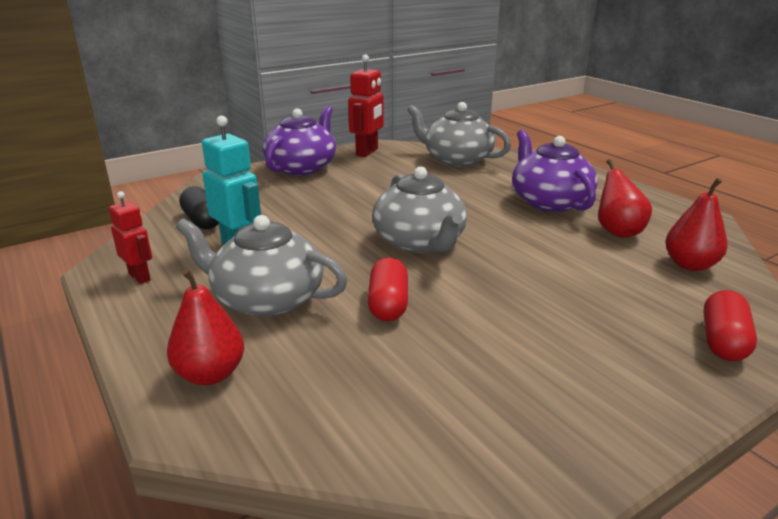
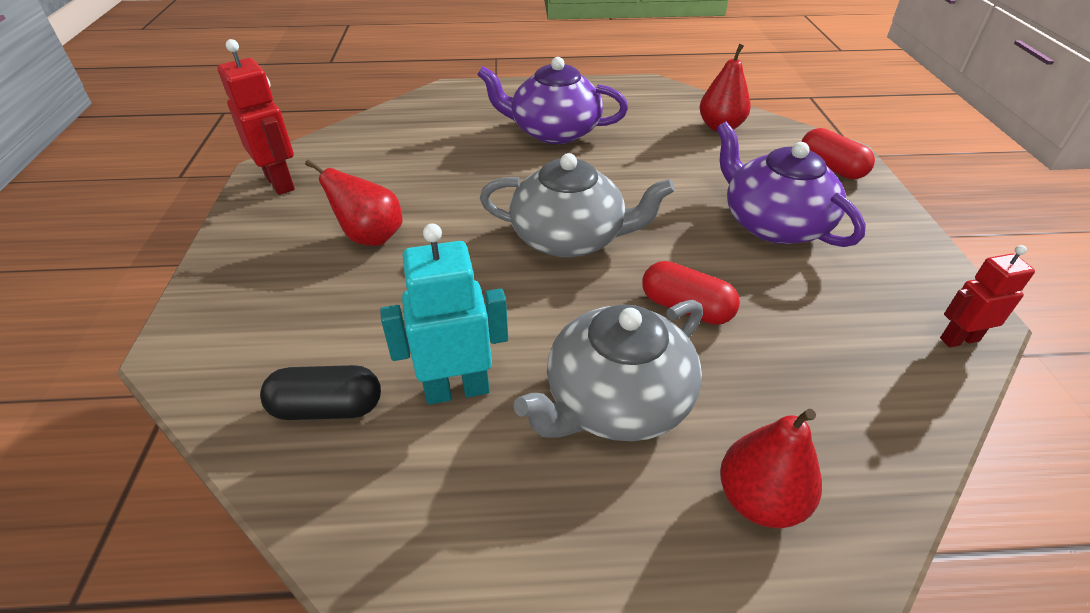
camera: 60 degrees left, 15 degrees up
red robot [109,191,152,284] -> red robot moved to [940,245,1035,347]
purple teapot [263,106,336,176] -> purple teapot moved to [716,122,866,247]
grey teapot [407,102,511,167] -> none
red pear [598,159,652,238] -> red pear moved to [305,159,402,246]

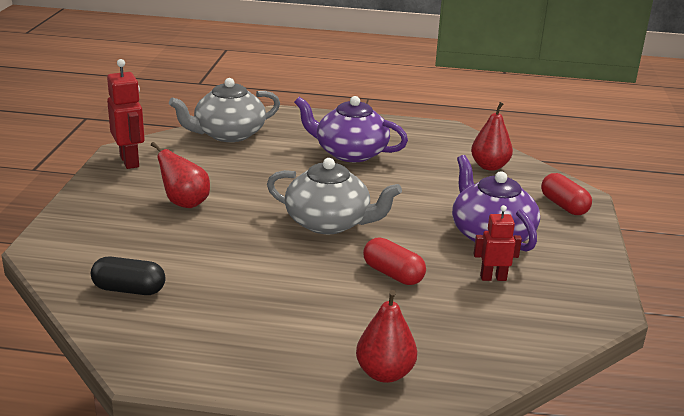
camera: 10 degrees right, 15 degrees down
turquoise robot [380,223,508,405] -> none
grey teapot [513,300,703,441] -> grey teapot moved to [169,78,280,142]
red robot [940,245,1035,347] -> red robot moved to [474,205,522,281]

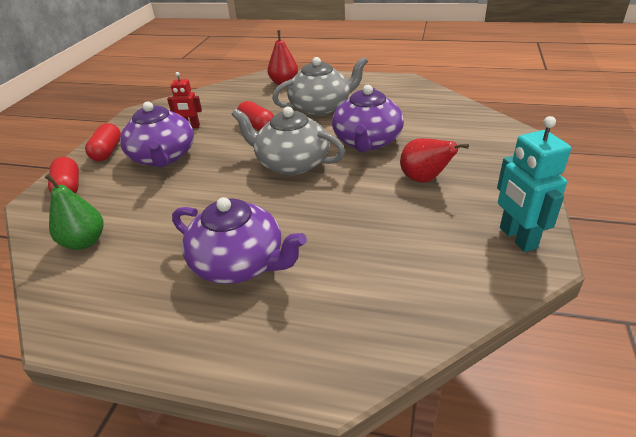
camera: 170 degrees left, 10 degrees up
black capsule [91,257,166,295] -> none
red robot [107,59,145,169] -> turquoise robot [497,116,571,252]
grey teapot [169,78,280,142] -> grey teapot moved to [272,57,368,116]
red pear [471,102,513,171] -> green pear [45,174,103,250]
none -> red capsule [85,123,121,161]
none -> purple teapot [332,85,404,152]

